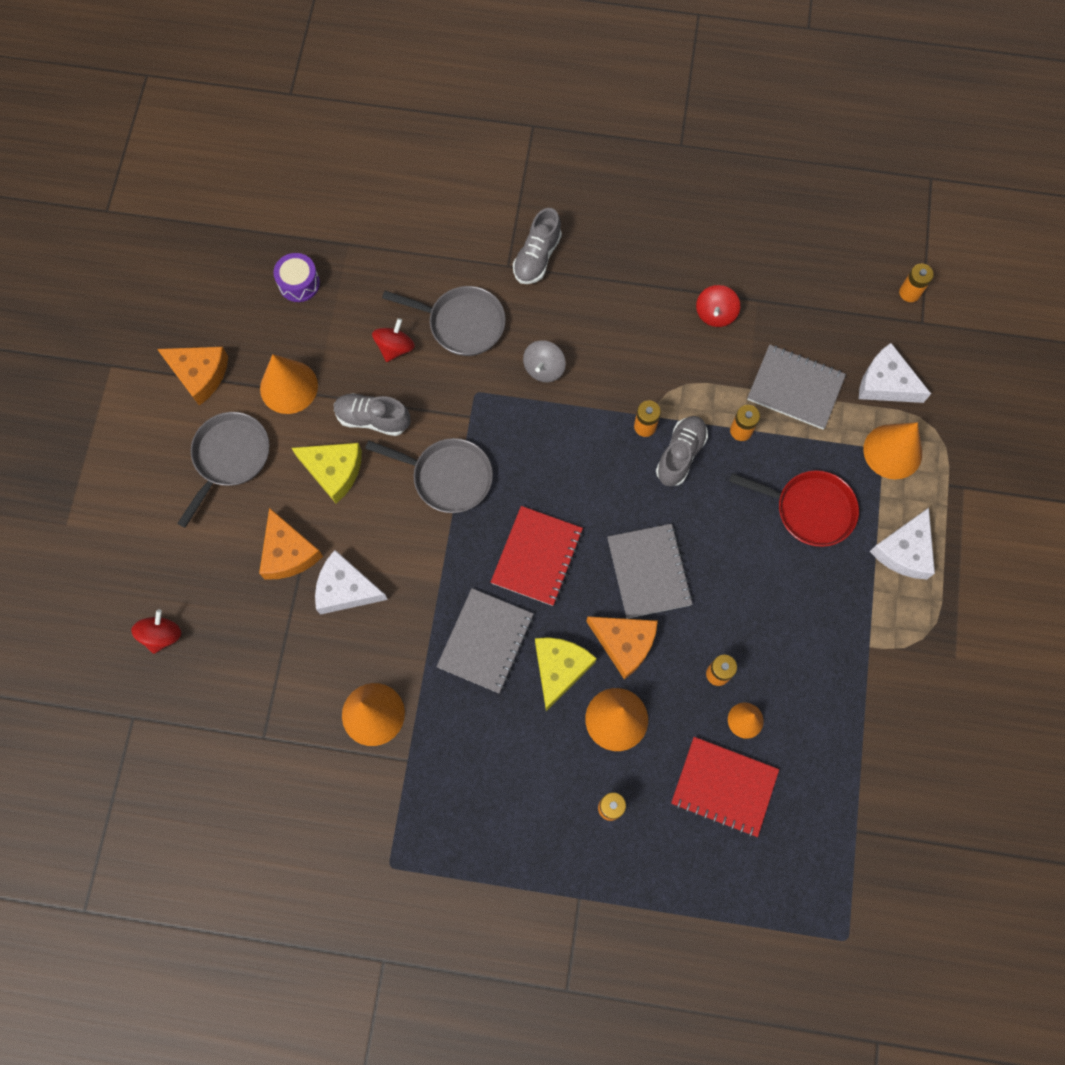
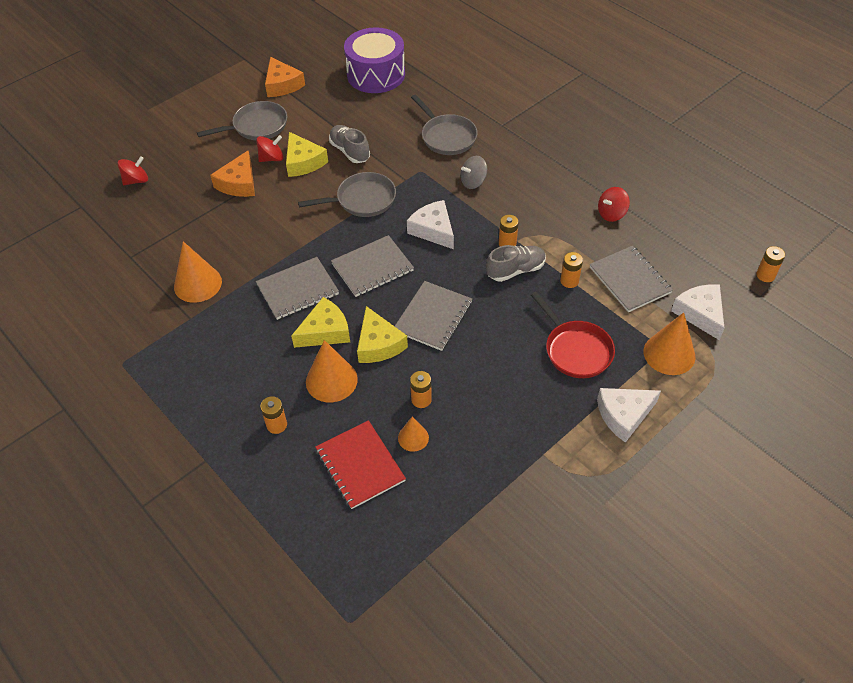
camera: 40 degrees right, 20 degrees down
orange cone [260,354,318,414] -> none
purple drum [273,253,320,302] -> purple drum [344,27,405,93], size x2.04
white cheese [315,550,388,615] -> white cheese moved to [407,200,454,249]
grey pan [365,438,493,513] -> grey pan turned 75 degrees counterclockwise [298,172,396,217]
red spinning top [372,318,415,362] -> red spinning top moved to [256,135,284,162]
red notebook [491,506,583,606] -> grey notebook [331,235,414,297]
grey shoe [513,208,562,284] -> none
orange cheese [586,616,658,679] -> yellow cheese [357,306,408,363]

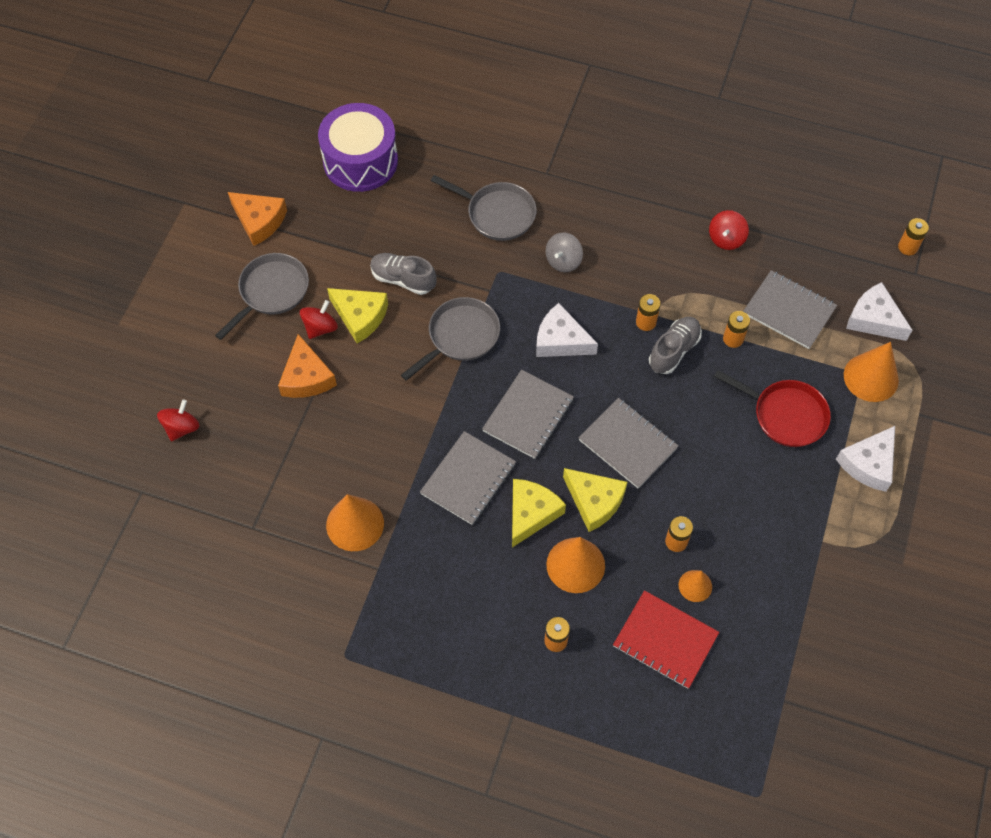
camera: 30 degrees left, 10 degrees up
grey notebook [395,281,472,351] -> grey notebook turned 45 degrees counterclockwise [578,398,679,488]

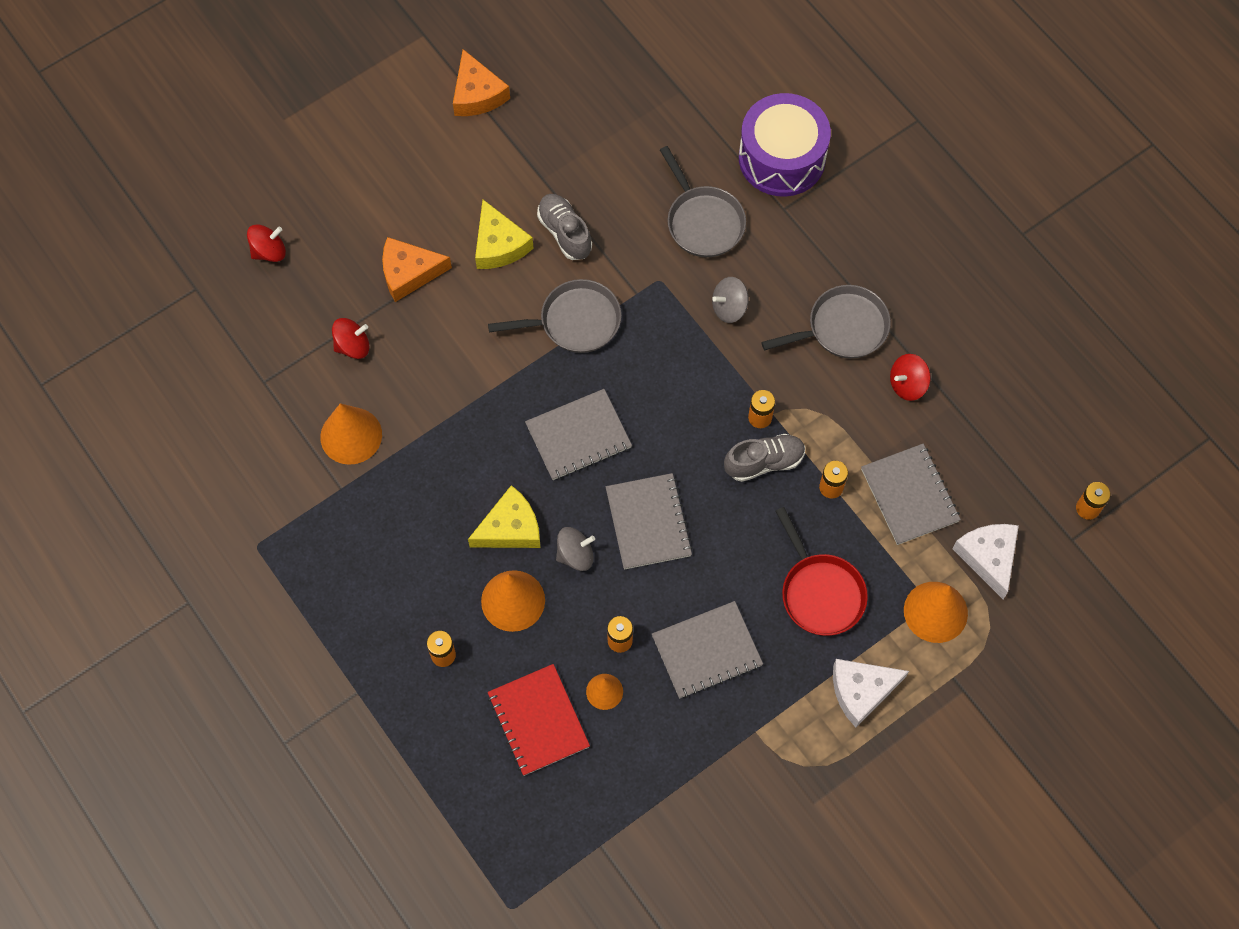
camera: 35 degrees right, 5 degrees up
grey pan [215,253,309,340] -> grey pan moved to [761,285,891,358]
orange cheese [278,334,337,398] -> orange cheese turned 60 degrees clockwise [382,237,452,302]
red spinning top [300,300,338,339] -> red spinning top moved to [332,318,369,359]
purple drum [318,103,398,192] -> purple drum moved to [739,93,831,197]
grey notebook [420,431,516,525] -> grey notebook moved to [652,601,763,698]
white cheese [536,303,598,357] -> none
yellow cheese [563,468,627,532] -> grey spinning top [556,527,595,571]

